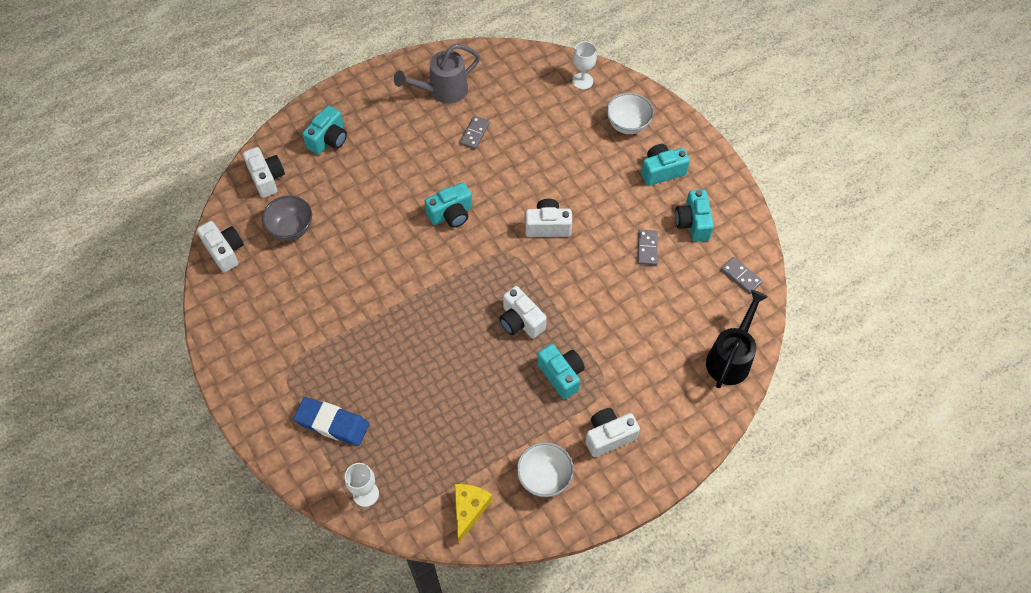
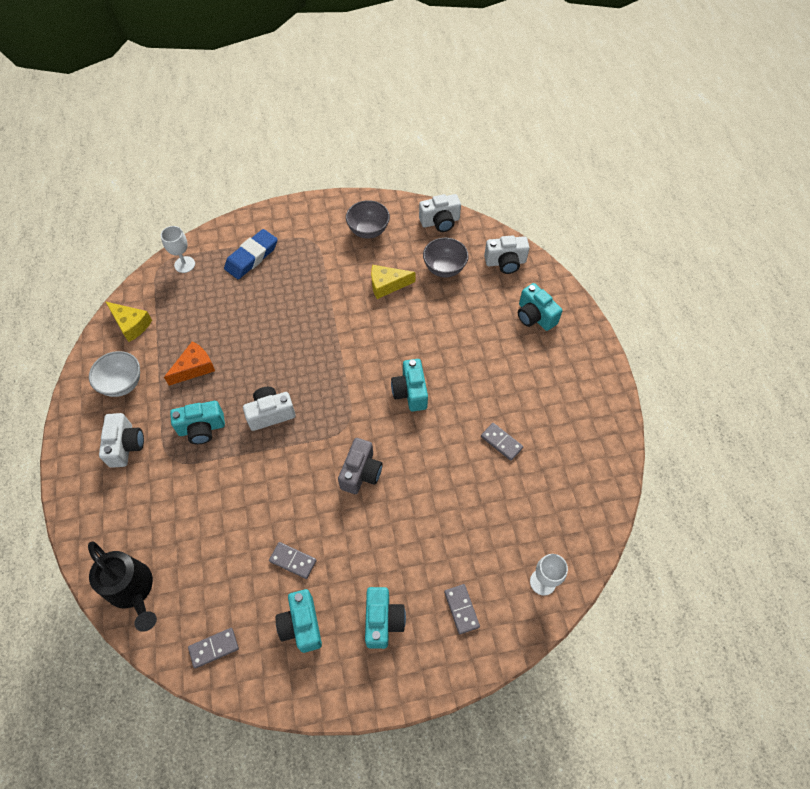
camera: 110 degrees right, 0 degrees up
grey watering can [394,44,480,104] -> none
white camera [525,199,572,237] -> grey camera [338,438,383,494]
white bowl [606,93,654,134] -> grey domino [444,584,480,634]
turquoise camera [675,190,714,242] -> turquoise camera turned 120 degrees counterclockwise [275,589,322,653]
none -> orange cheese [164,341,215,386]
none -> grey bowl [346,200,390,239]
none -> yellow cheese [371,265,416,299]

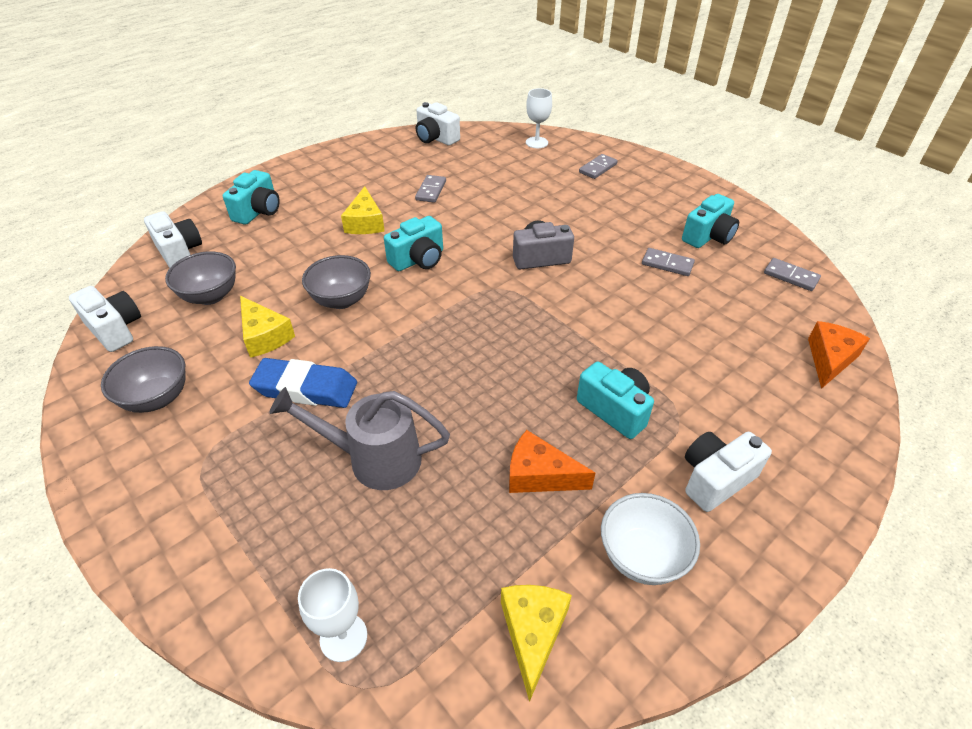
camera: 120 degrees left, 15 degrees down
black watering can [88,541,157,632] -> orange cheese [808,321,870,389]
blue eraser [224,229,278,279] -> blue eraser moved to [249,358,357,408]
white camera [243,387,296,431] -> white camera moved to [416,102,460,146]
grey domino [269,542,317,579] -> grey domino turned 60 degrees counterclockwise [642,248,695,276]
turquoise camera [365,587,406,649] -> none
none -> grey watering can [269,387,450,490]
none -> grey bowl [302,255,371,309]
none -> yellow cheese [341,186,385,234]

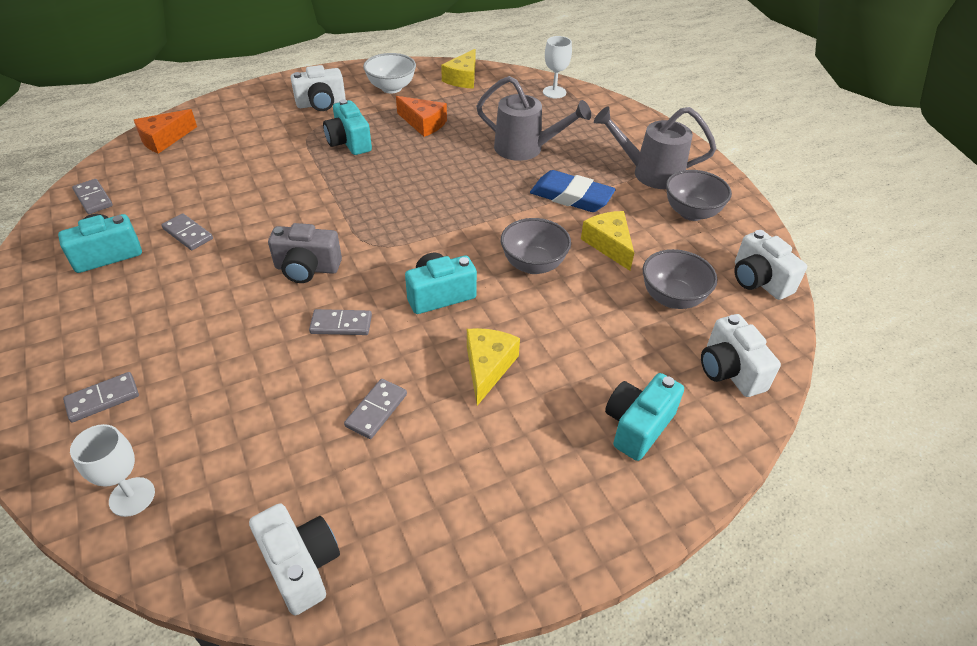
camera: 165 degrees left, 0 degrees up
none -> grey domino [309,309,372,335]
none -> grey watering can [594,106,717,189]

